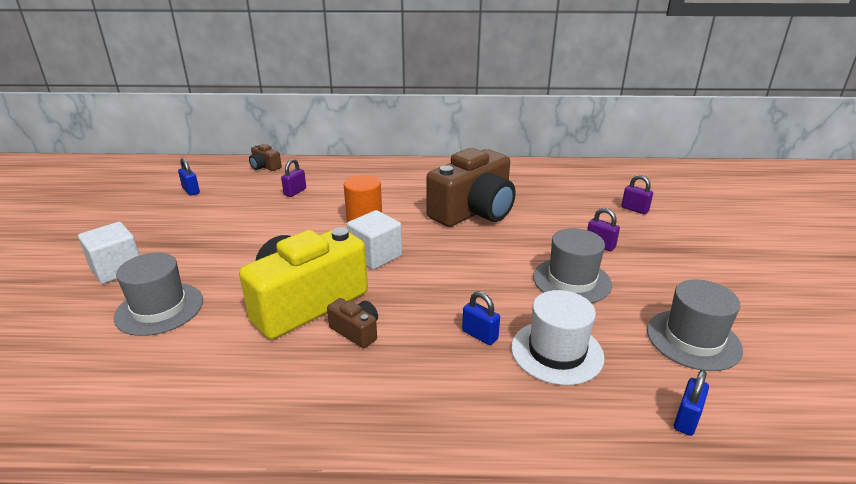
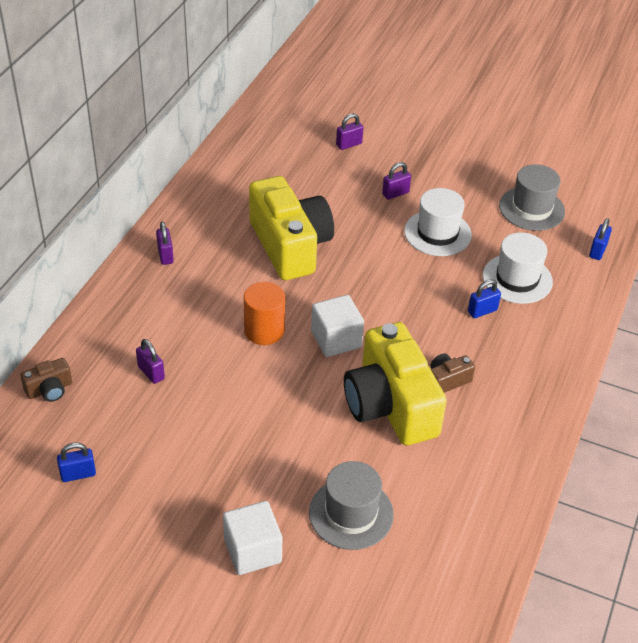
camera: 70 degrees left, 15 degrees up
brown camera [426,148,516,227] -> yellow camera [249,176,334,280]
grey hat [533,228,612,303] -> white hat [404,188,472,256]
blue padlock [674,370,709,436] -> blue padlock turned 60 degrees clockwise [589,218,612,260]
none -> purple padlock [156,222,174,265]

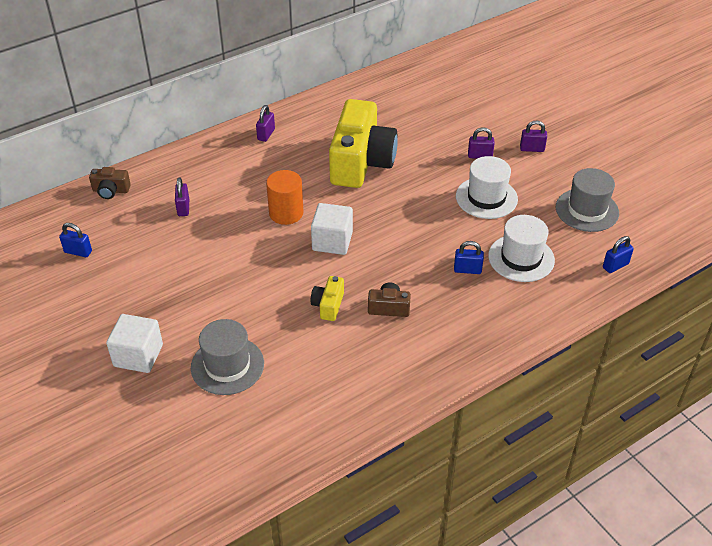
camera: 35 degrees right, 0 degrees up
purple padlock [336,113,363,150] -> purple padlock moved to [520,120,547,152]
yellow camera [344,322,447,445] -> yellow camera [311,276,344,321], size x0.42

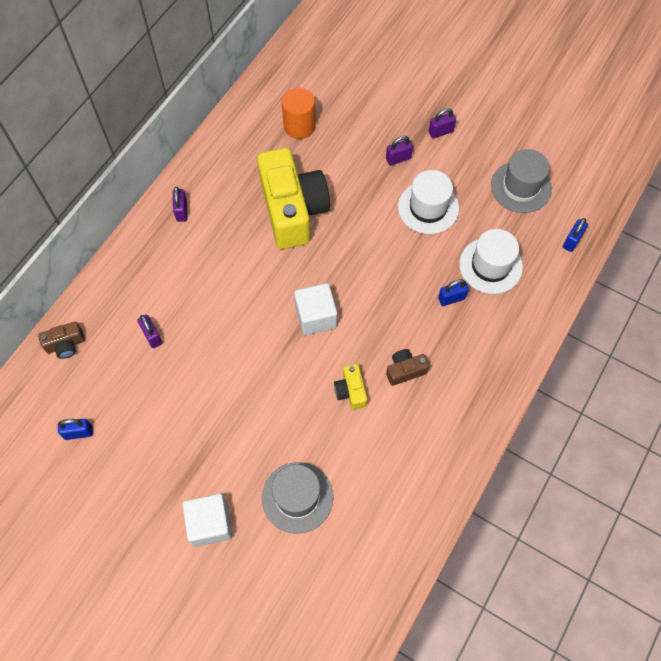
camera: 25 degrees left, 20 degrees up
orange cylinder [266,170,304,225] -> orange cylinder moved to [282,88,316,139]

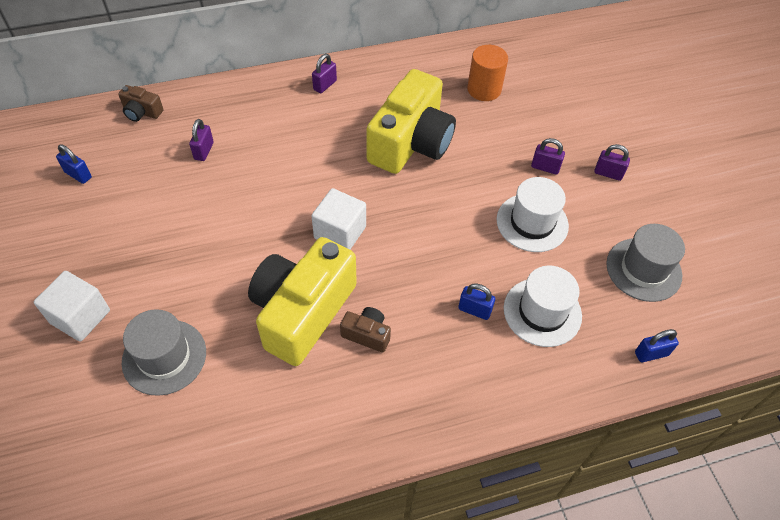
camera: 40 degrees right, 10 degrees down
yellow camera [334,364,367,410] -> yellow camera [248,237,357,366], size x2.38

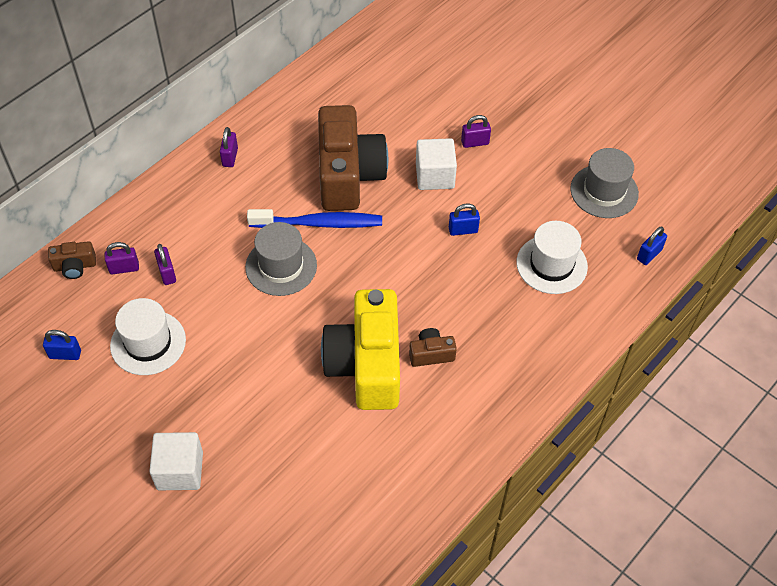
camera: 30 degrees left, 0 degrees up
grey hat [122,309,206,396] -> grey hat moved to [245,222,317,296]
white cube [311,188,366,249] -> white cube moved to [416,138,457,190]
yellow camera [367,69,456,174] -> brown camera [318,105,388,211]
blue padlock [458,284,495,320] -> blue padlock moved to [449,204,480,236]
orange cylinder [467,45,508,101] -> none
white hat [497,177,569,252] -> white hat moved to [110,298,186,375]
purple padlock [594,144,630,181] -> purple padlock moved to [104,242,139,274]
none -> blue toothbrush [247,209,382,228]

